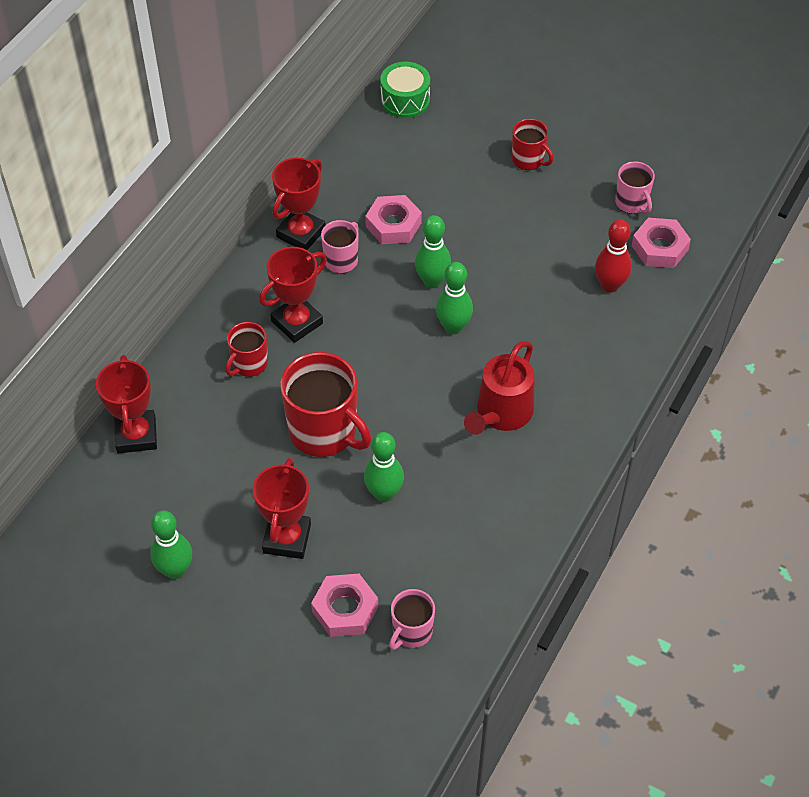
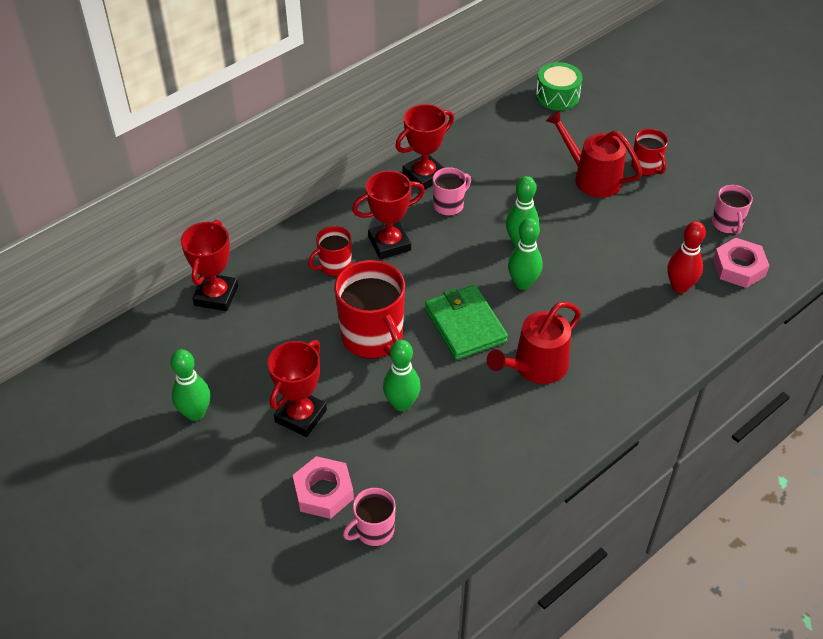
camera: 20 degrees right, 5 degrees down
pink nut [365,195,422,244] -> none
none -> green wallet [425,285,508,360]
none -> red watering can [546,110,642,198]

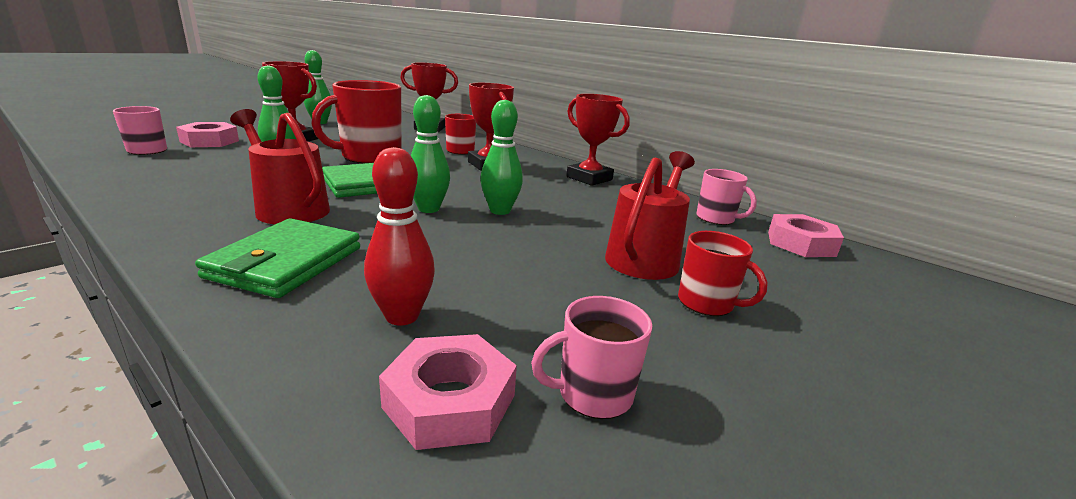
camera: 80 degrees right, 25 degrees down
pink mug [433,167,471,216] -> pink mug moved to [696,169,757,225]
green drum [536,62,582,111] -> pink nut [768,214,844,257]
red mug [631,129,668,176] -> red mug turned 105 degrees counterclockwise [678,231,768,316]
none -> green wallet [195,218,360,298]

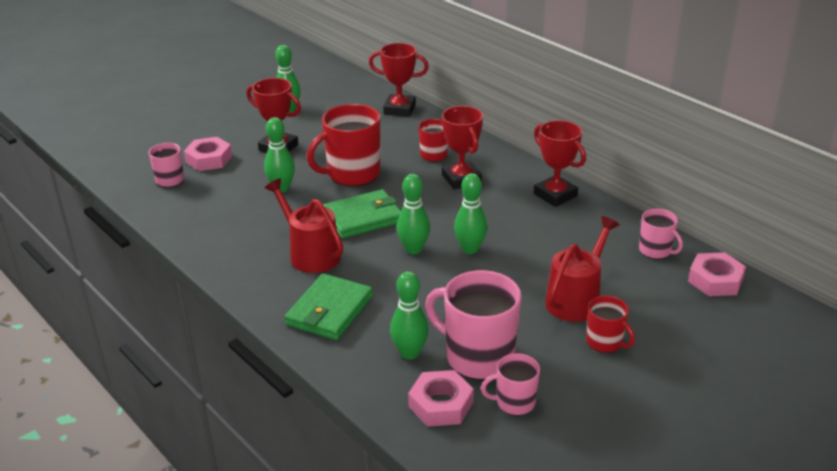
camera: 10 degrees right, 10 degrees up
red bowling pin [364,147,435,326] -> green bowling pin [390,271,429,360]
none -> pink mug [425,270,521,380]

